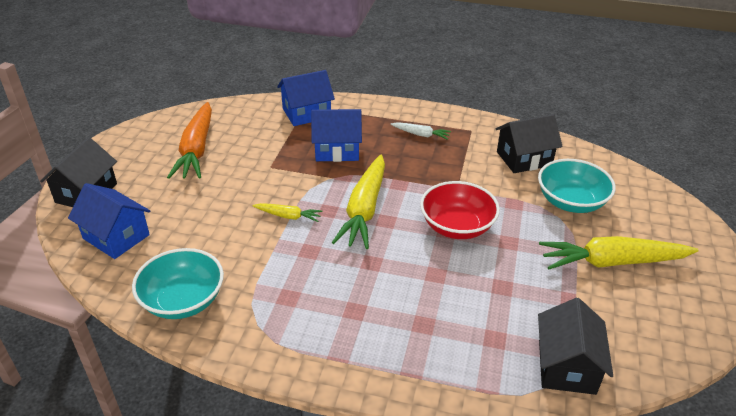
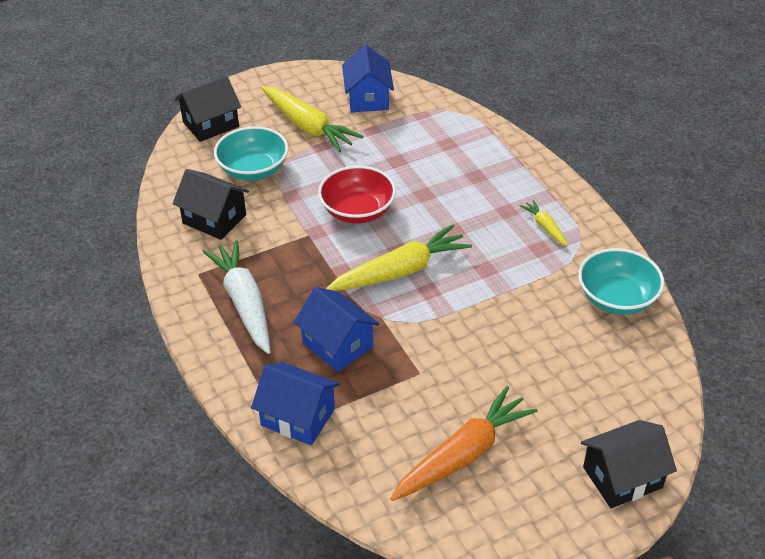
camera: 130 degrees left, 5 degrees up
blue house [68,183,150,259] -> blue house moved to [342,45,394,112]
yellow carrot [253,203,322,222] -> yellow carrot moved to [520,200,568,246]
white carrot [390,122,451,140] -> white carrot [202,240,270,354], size x2.06
black house [538,298,613,395] -> black house moved to [175,76,241,142]

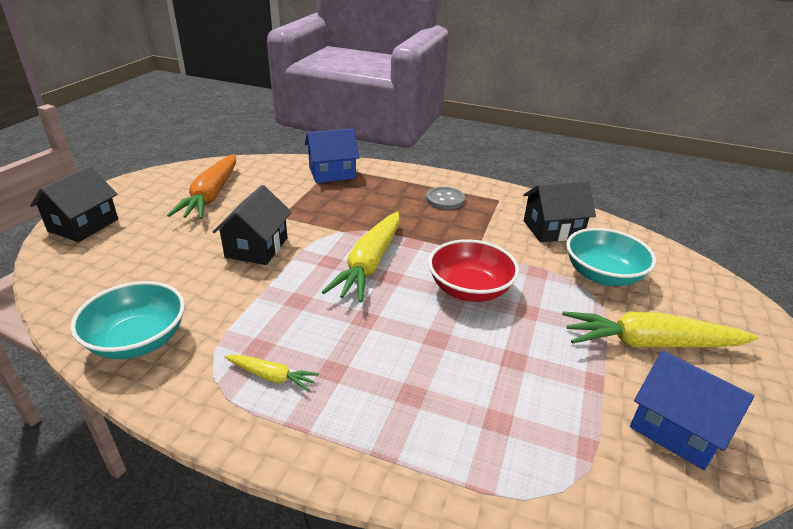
camera: 135 degrees right, 10 degrees down
black house [175,76,241,142] -> black house moved to [213,185,292,265]
white carrot [202,240,270,354] -> grey button [426,187,465,210]
blue house [293,287,380,372] -> none

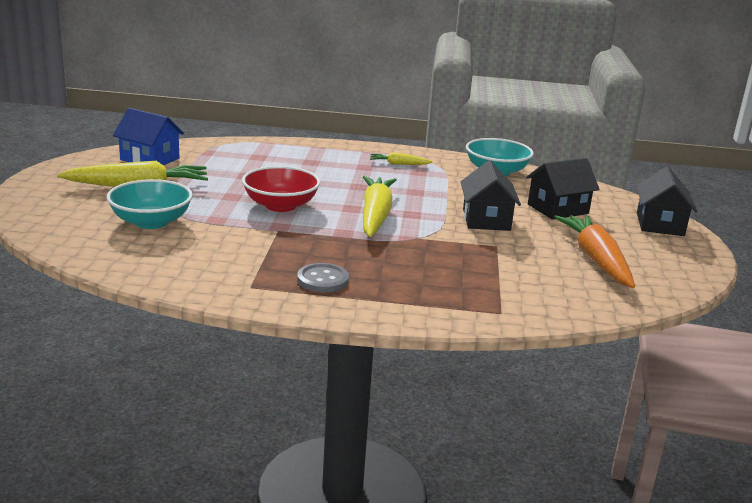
camera: 165 degrees right, 10 degrees down
blue house [305,128,360,183] -> none
black house [523,181,596,242] -> black house moved to [526,158,600,220]

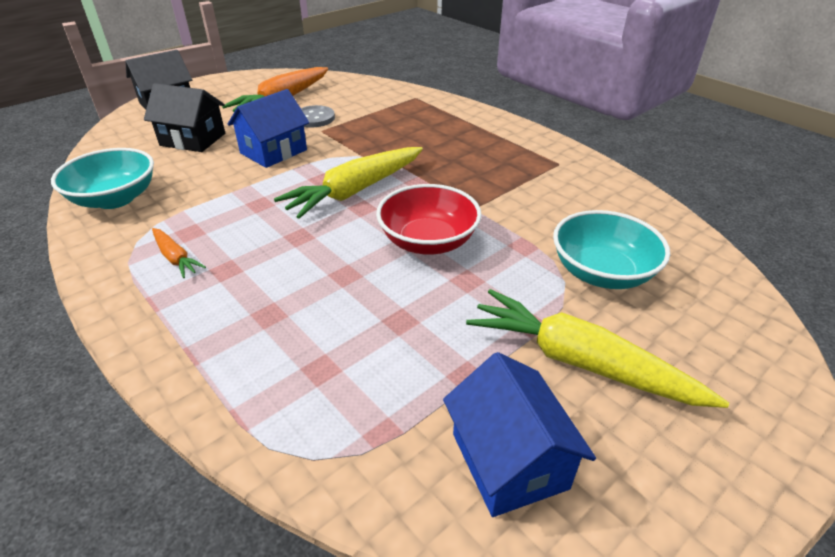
camera: 135 degrees left, 15 degrees up
grey button [297,263,349,293] -> grey button moved to [301,105,335,127]
yellow carrot [370,152,432,165] -> orange carrot [152,228,206,278]
black house [461,160,521,231] -> blue house [228,89,309,168]

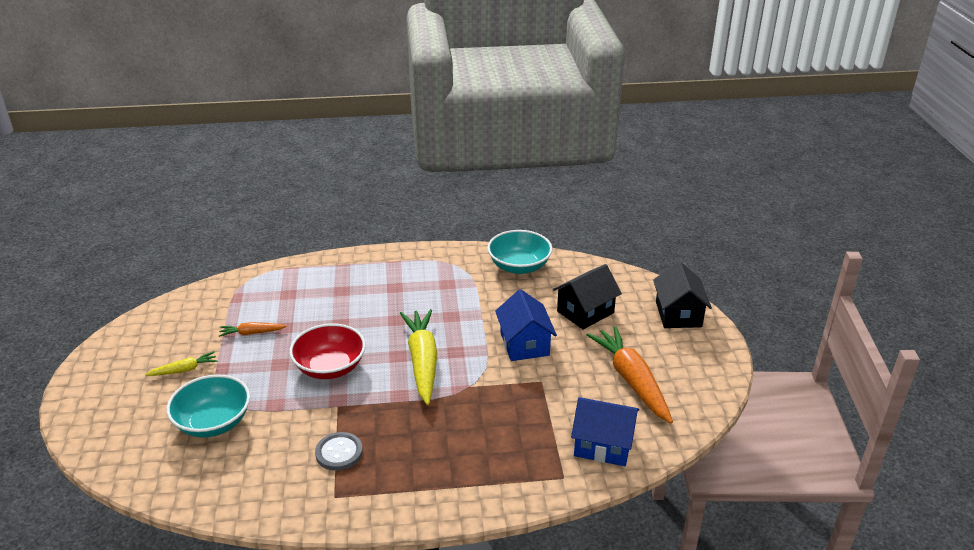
camera: 125 degrees right, 5 degrees down
orange carrot [152,228,206,278] -> orange carrot moved to [219,322,287,337]
grey button [301,105,335,127] -> grey button moved to [315,432,363,471]
blue house [443,352,596,517] -> blue house moved to [571,397,639,466]
yellow carrot [466,289,729,408] -> yellow carrot [145,351,218,376], size x0.49

